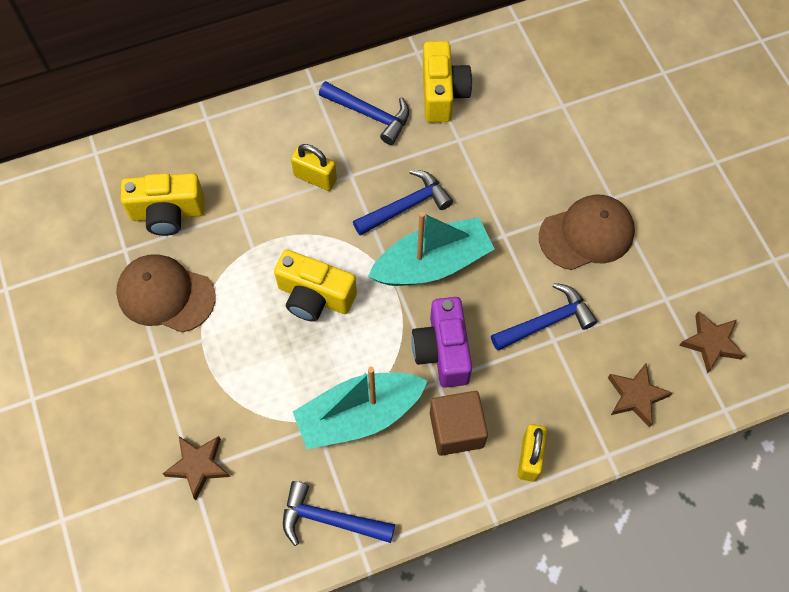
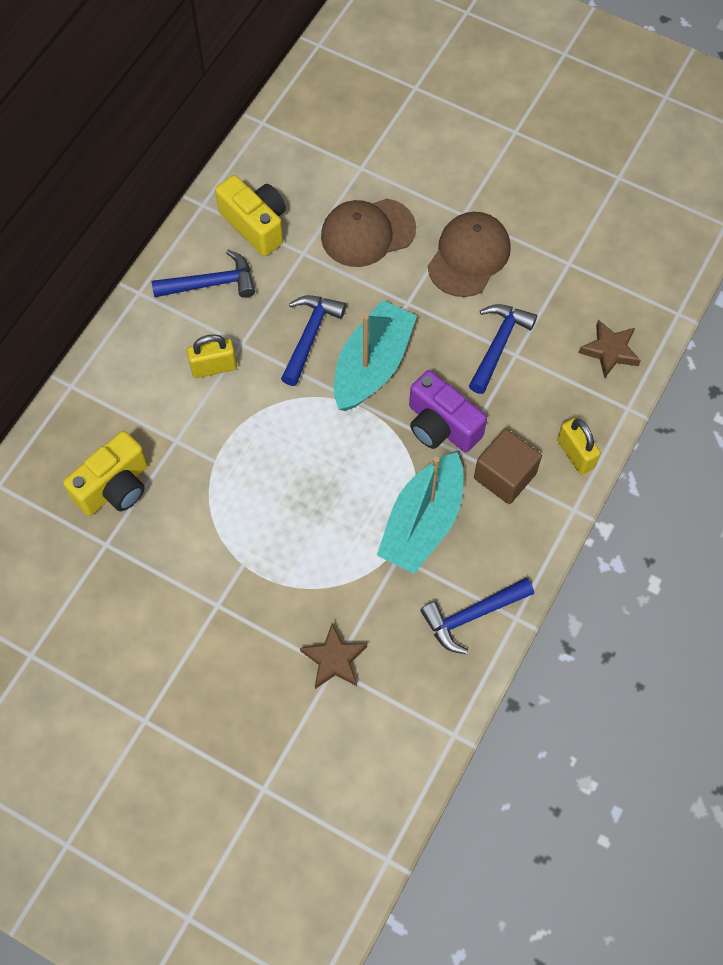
camera: 40 degrees left, 0 degrees up
brown cap [116,254,216,332] -> brown cap moved to [321,198,416,267]
yellow camera [274,249,357,322] -> none
brown star [679,311,745,373] -> none

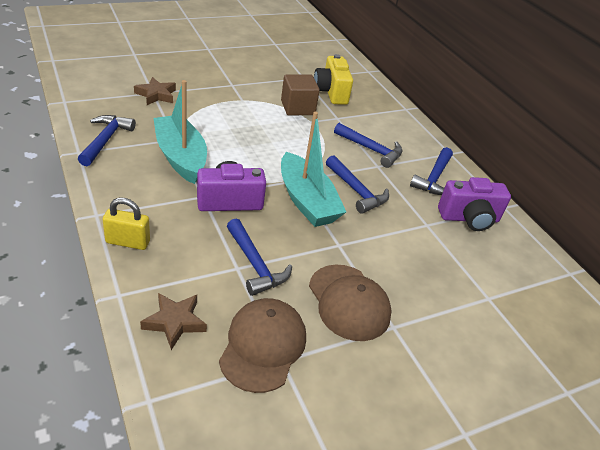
camera: 120 degrees right, 25 degrees down
yellow padlock [187,334,237,378] -> blue hammer [334,123,403,168]
yellow camera [215,175,286,256] -> purple camera [438,177,511,231]
brown cap [321,198,416,267] -> brown cap moved to [219,298,306,393]
brown cube [474,429,542,504] -> brown cube moved to [281,74,320,116]

